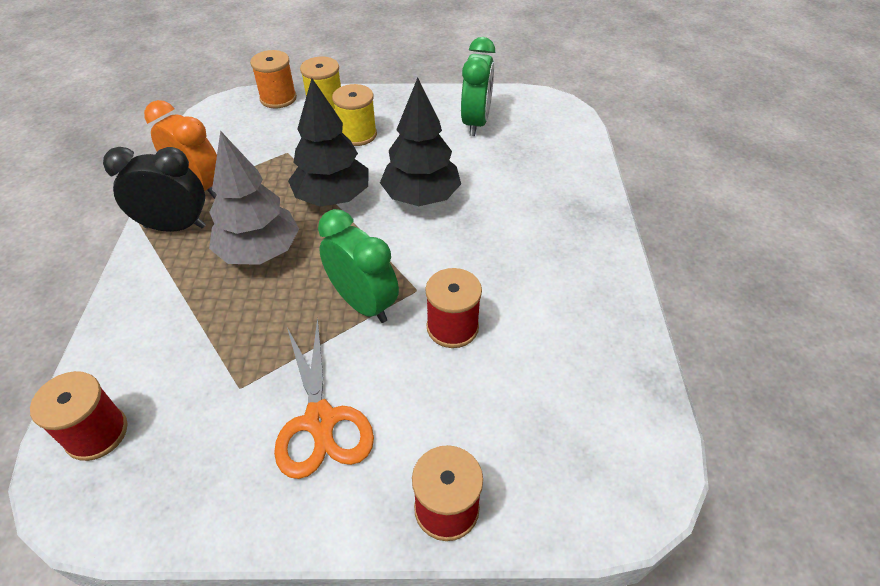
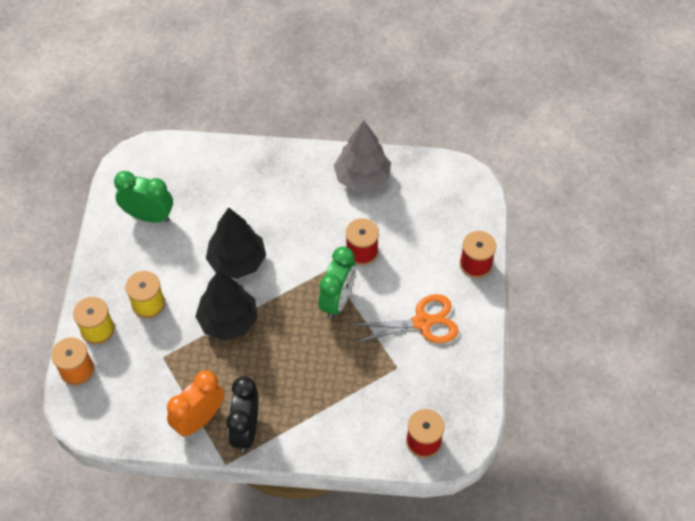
camera: 85 degrees left, 10 degrees up
grey tree [209,131,299,265] -> grey tree moved to [334,120,391,192]
green clock [318,209,399,323] -> green clock turned 150 degrees clockwise [318,247,356,319]

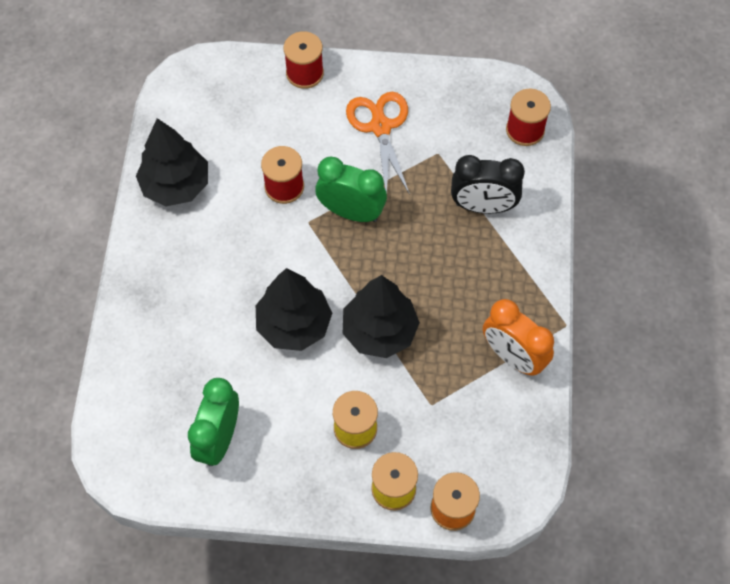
camera: 90 degrees left, 5 degrees up
black clock [226,377,258,452] -> black clock moved to [451,155,525,214]
grey tree [334,120,391,192] -> black tree [136,118,208,206]

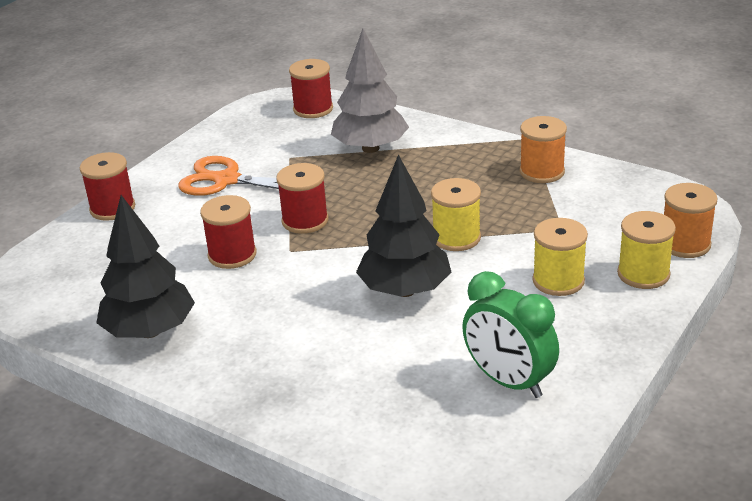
camera: 60 degrees left, 30 degrees down
green clock [315,157,387,222] -> red spool [276,163,328,234]
black tree [343,275,420,358] -> yellow spool [431,178,481,251]
black clock [451,155,525,214] -> grey tree [331,29,409,153]
orange clock [483,299,554,376] -> orange spool [520,116,567,183]

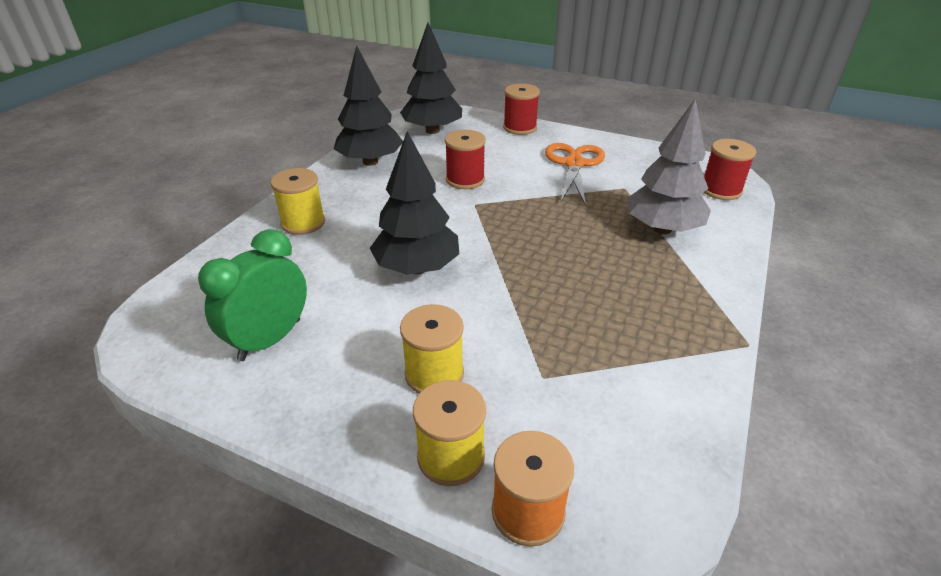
camera: 80 degrees right, 5 degrees up
red spool [276,163,328,234] -> none
yellow spool [431,178,481,251] -> yellow spool moved to [270,168,325,235]
orange spool [520,116,567,183] -> none
none -> black tree [400,23,462,134]

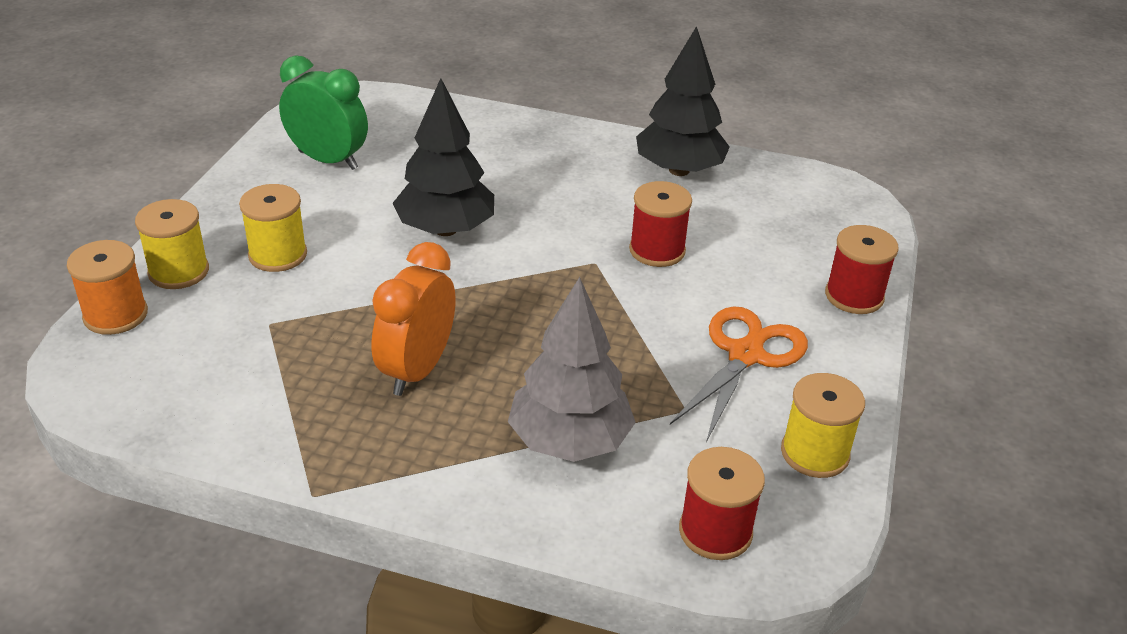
camera: 80 degrees right, 0 degrees up
yellow spool [270,168,325,235] -> yellow spool moved to [781,373,865,478]
black tree [400,23,462,134] -> none
orange scissors [545,143,605,206] -> orange scissors turned 60 degrees counterclockwise [670,306,808,442]
none -> orange clock [371,242,456,396]

